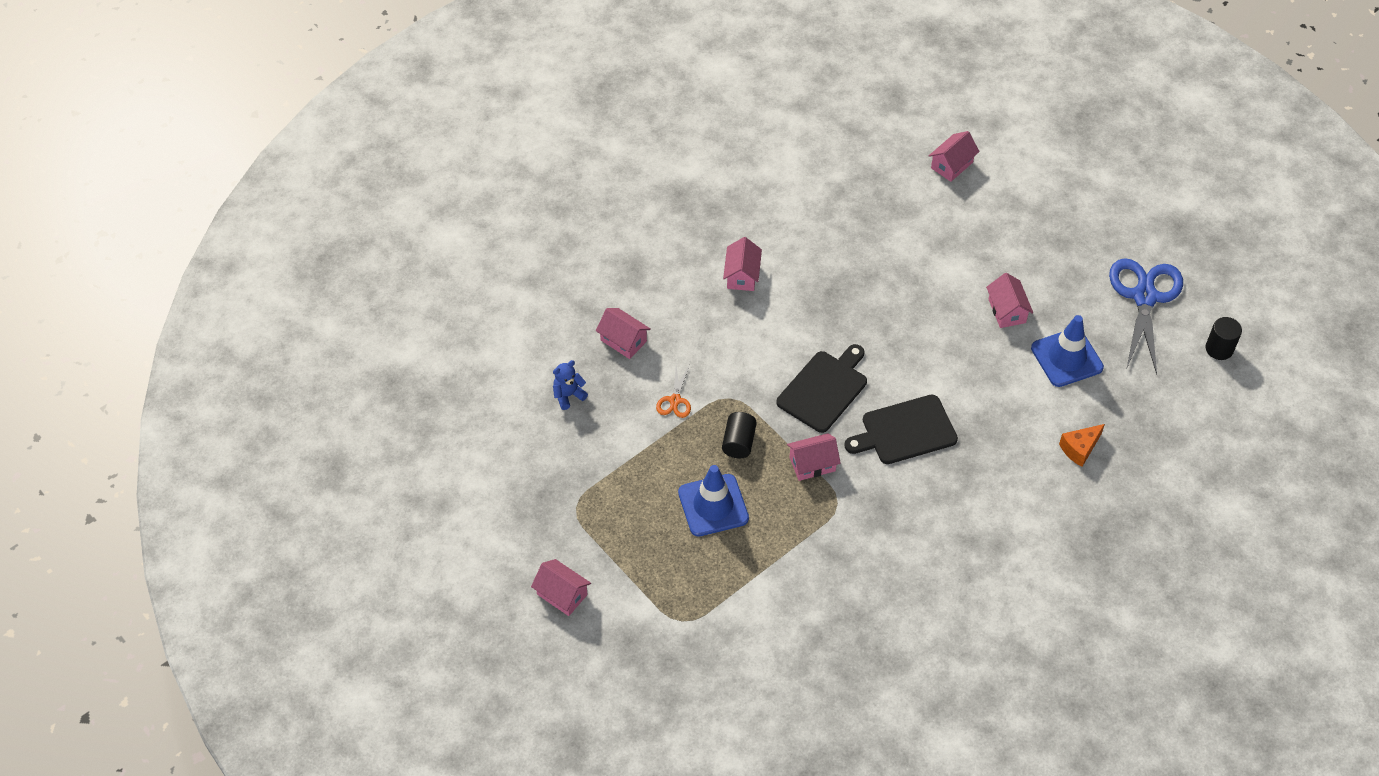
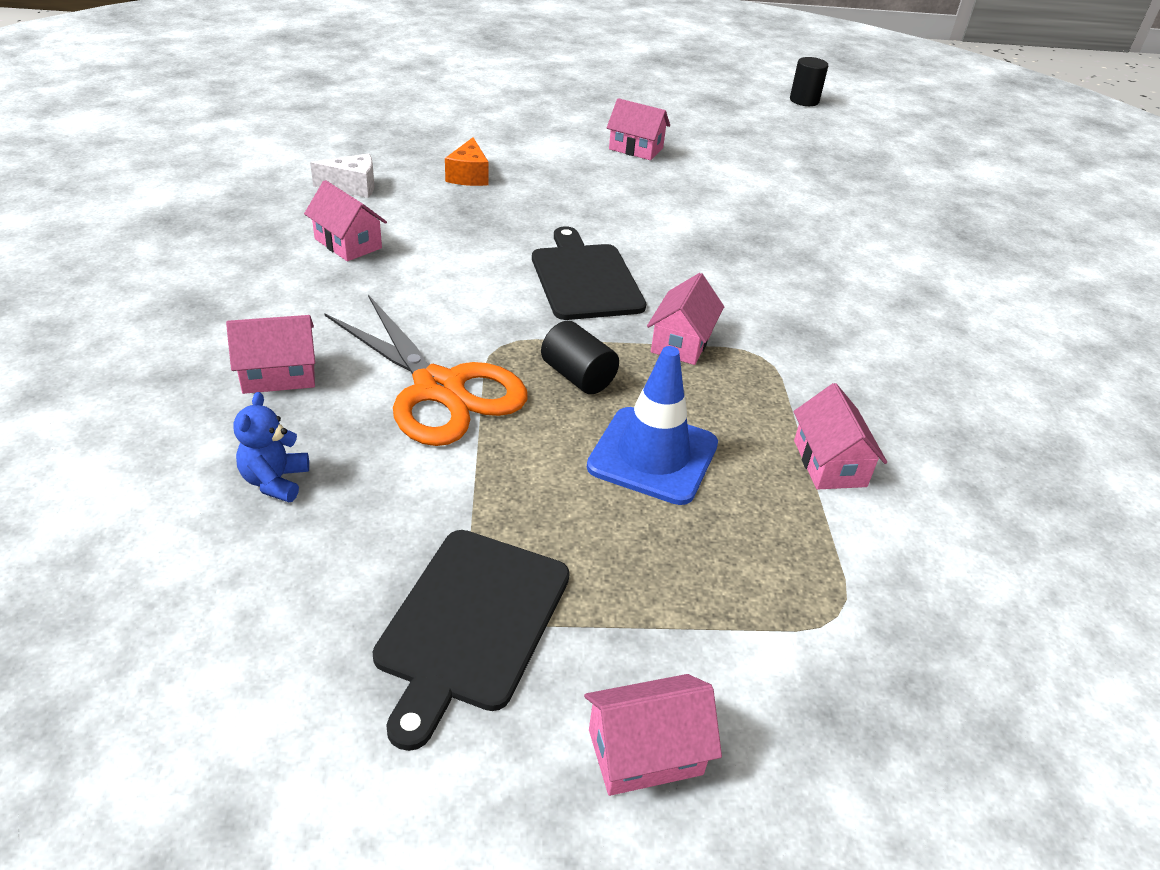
camera: 55 degrees left, 15 degrees down
orange scissors [656,366,691,418] -> orange scissors [324,295,527,446], size x2.20
black cutting board [844,394,958,464] -> black cutting board moved to [372,530,570,751]
pink house [929,131,980,182] -> pink house moved to [793,383,887,490]
blue traffic cone [1031,315,1104,387] -> none
orange cheese [1059,424,1105,467] -> orange cheese moved to [445,137,489,186]
blue scissors [1109,258,1183,375] -> none
none -> white cheese [310,154,374,198]

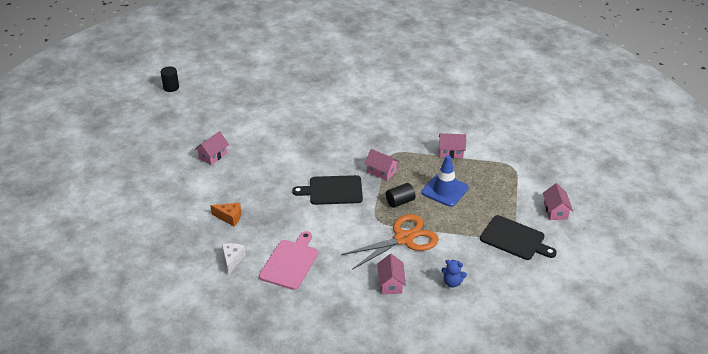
camera: 75 degrees left, 0 degrees up
pink house [304,180,387,261] -> pink cutting board [259,231,318,290]

